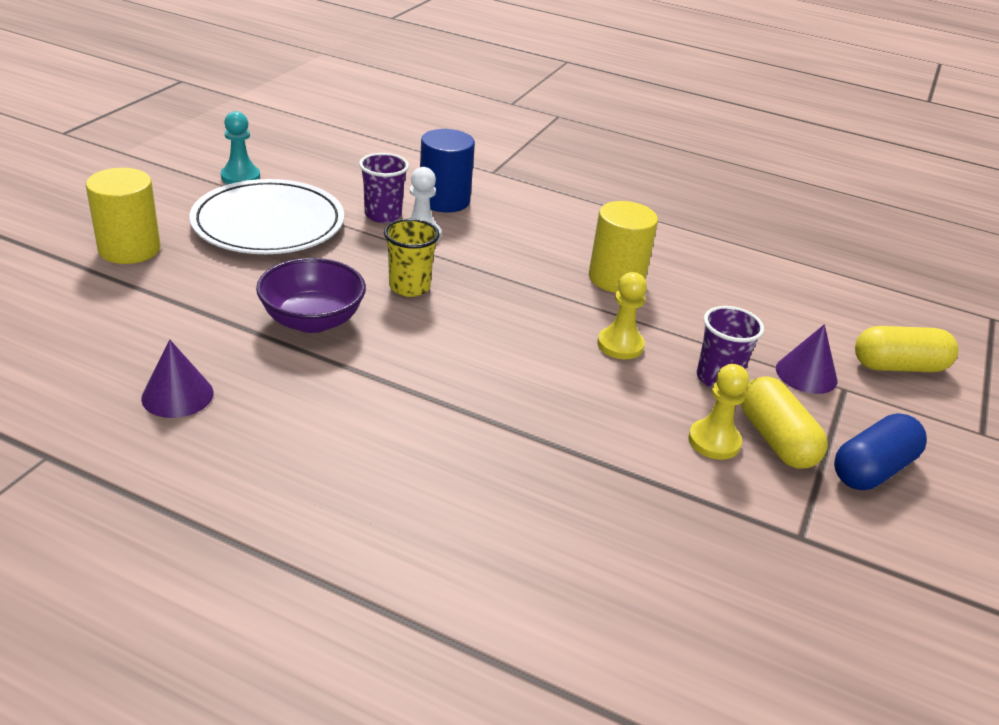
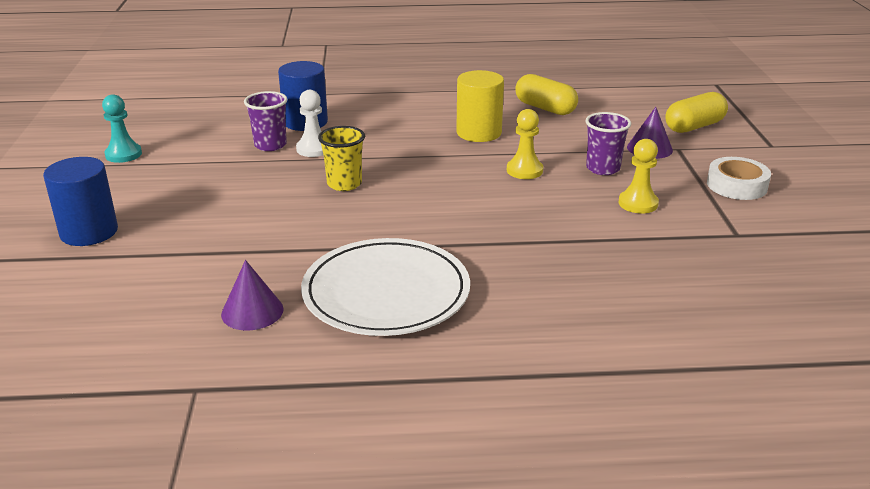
camera: 25 degrees left, 5 degrees down
yellow cylinder [86,168,161,264] -> blue cylinder [43,157,118,246]
white plate [189,179,344,254] -> white plate moved to [301,238,470,336]
purple bowl [256,258,366,333] -> none
yellow capsule [741,376,828,469] -> yellow capsule moved to [515,74,578,115]
blue capsule [834,413,927,490] -> white tape [707,157,771,200]

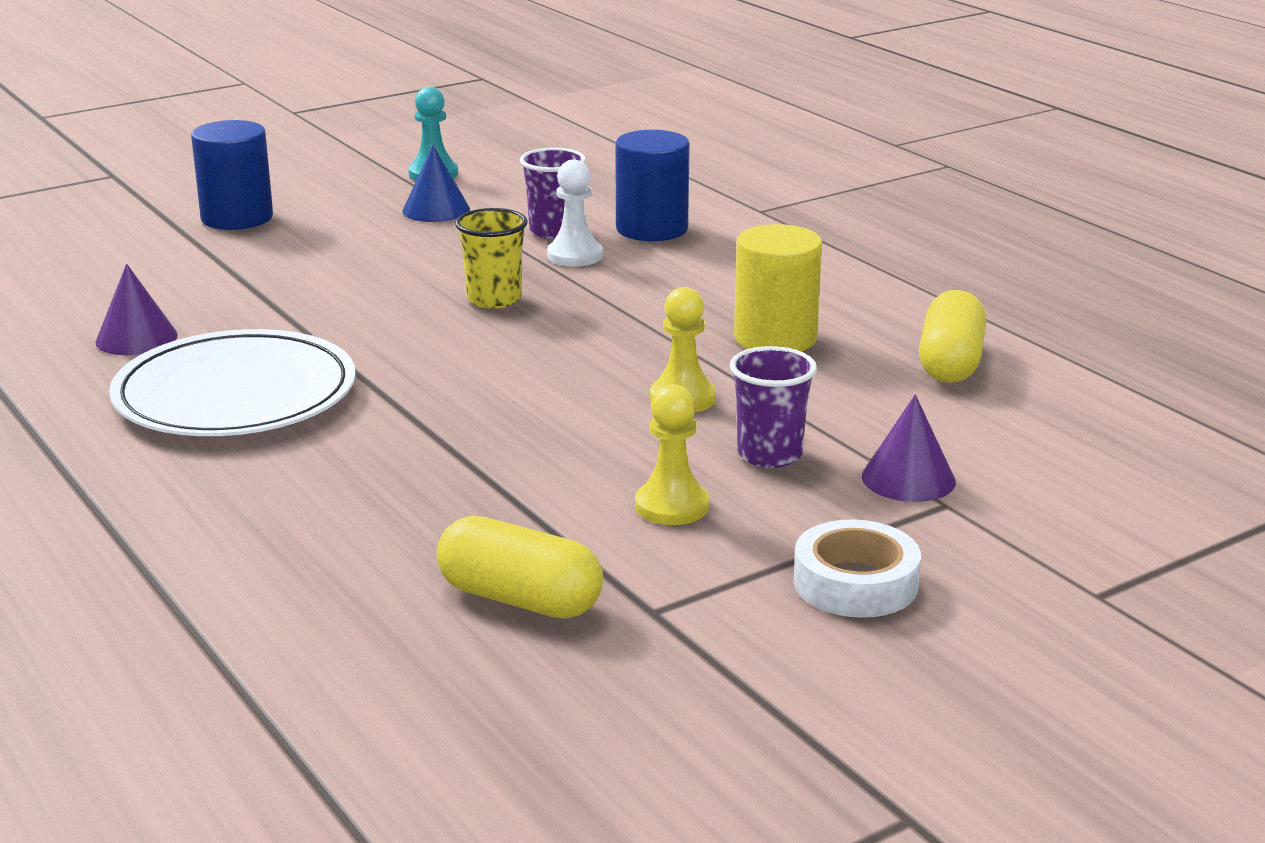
camera: 60 degrees right, 5 degrees down
yellow capsule [666,92,728,133] -> yellow capsule moved to [436,516,603,619]
none -> blue cone [402,145,470,222]

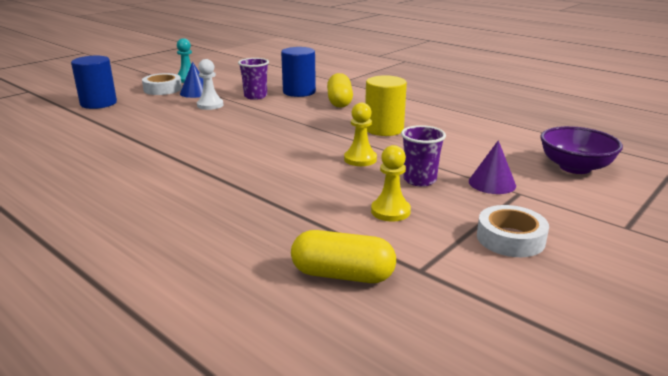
camera: 15 degrees left, 0 degrees up
purple cone [95,264,178,355] -> none
white plate [109,329,356,436] -> none
yellow cup [455,208,528,309] -> none
white pawn [547,159,603,267] -> white pawn moved to [197,59,223,110]
yellow capsule [919,290,986,383] -> yellow capsule moved to [327,73,353,108]
none -> white tape [142,73,182,95]
none -> purple bowl [540,126,623,174]

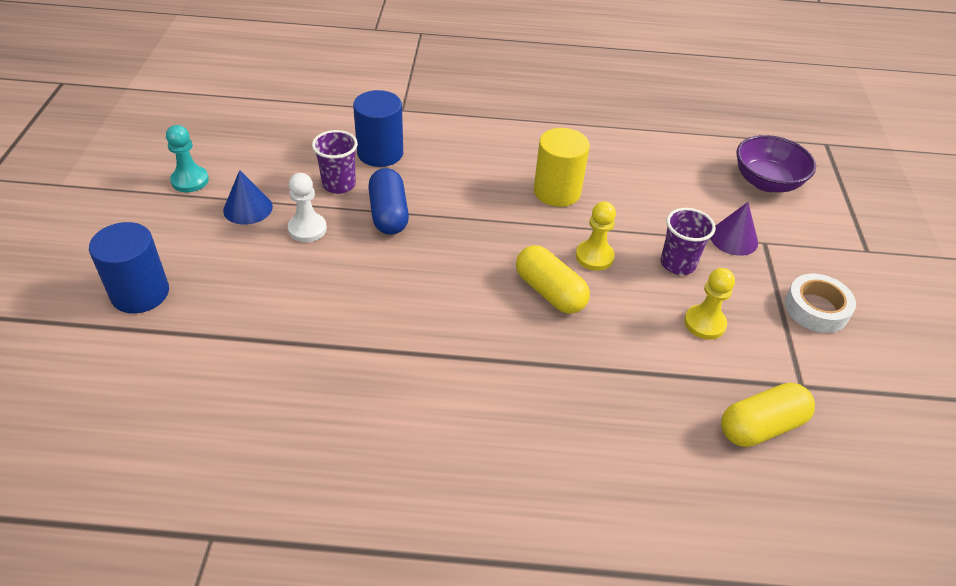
camera: 40 degrees left, 20 degrees up
white tape [142,73,182,95] -> none
yellow capsule [327,73,353,108] -> yellow capsule moved to [516,245,590,314]
none -> blue capsule [368,168,409,235]

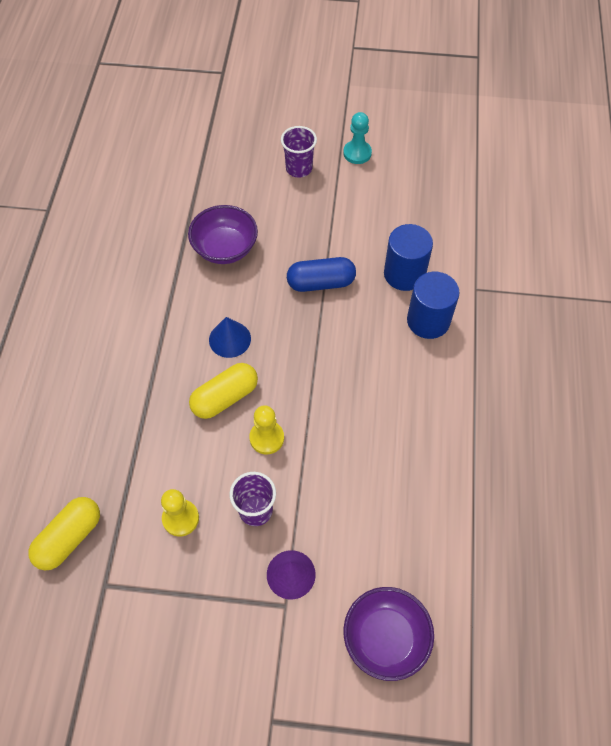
camera: 95 degrees right, 15 degrees up
blue cylinder [89,222,169,314] -> blue cylinder moved to [407,272,460,339]
blue cone [223,170,273,225] -> blue cone moved to [209,317,251,358]
white pawn [288,173,327,242] -> none
purple cup [312,130,358,194] -> purple cup moved to [281,126,317,178]
yellow cylinder [534,128,590,207] -> none
yellow capsule [721,383,815,447] -> yellow capsule turned 60 degrees clockwise [28,497,100,570]
white tape [785,273,856,333] -> none
none -> purple bowl [188,205,258,264]

